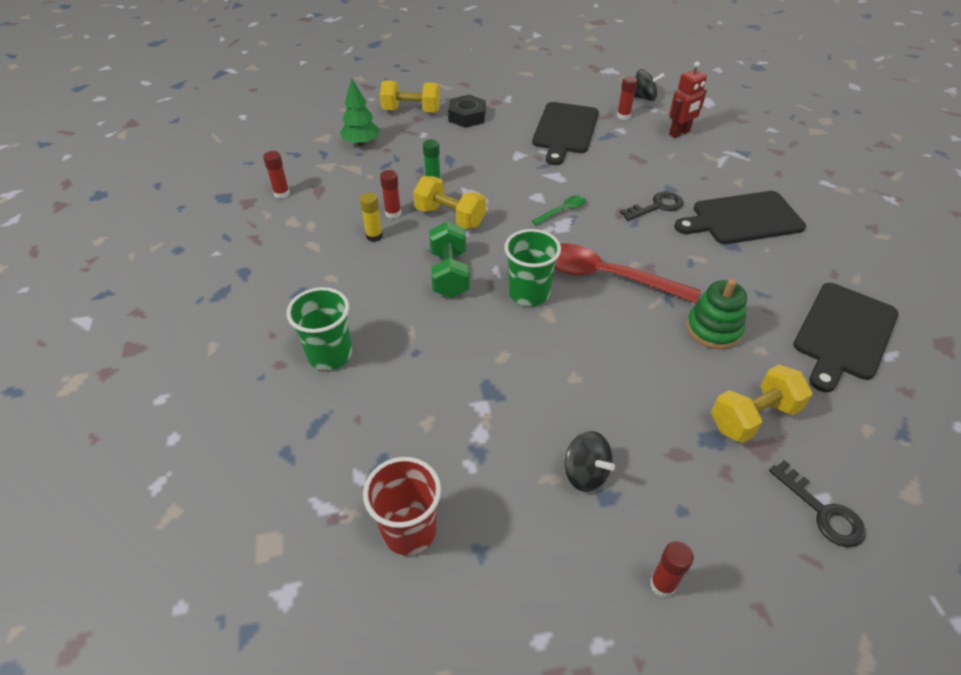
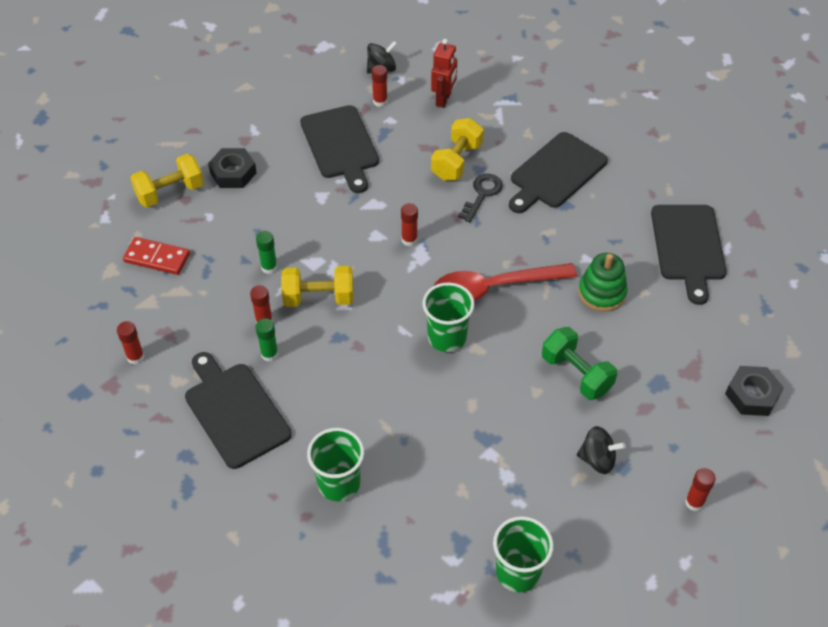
camera: 35 degrees left, 5 degrees up
green tree [340,77,379,146] -> red domino [123,237,190,275]
yellow glue stick [359,192,383,242] -> green glue stick [256,318,278,362]
red cup [363,457,441,555] -> green cup [493,516,554,592]
green dumbbell [429,221,470,298] -> green dumbbell moved to [542,327,617,400]
green spoon [532,195,586,225] -> red glue stick [401,203,418,246]
yellow dumbbell [711,365,812,443] -> yellow dumbbell moved to [431,118,484,181]
black key [769,460,865,547] -> black nut [725,366,784,416]
none -> black cutting board [185,352,292,469]

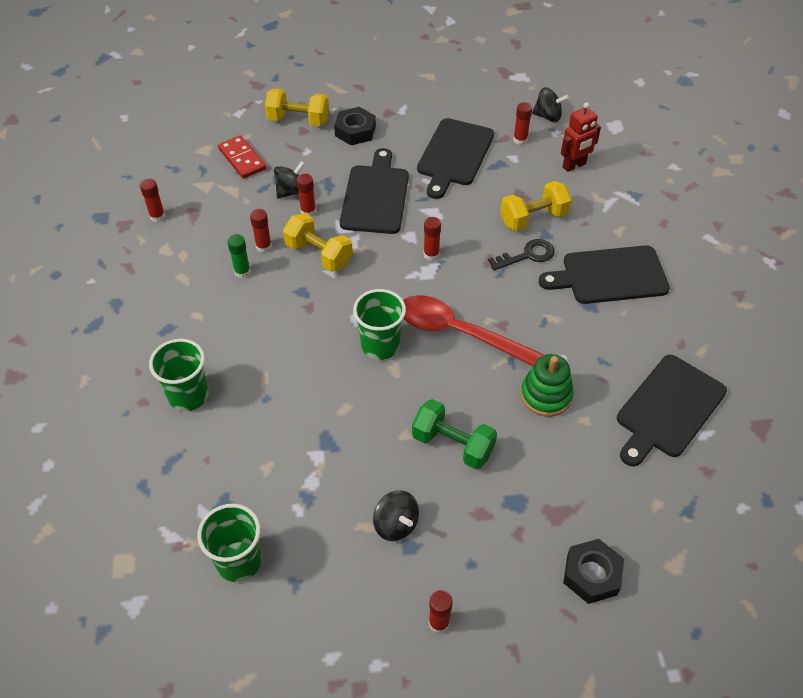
camera: 40 degrees right, 0 degrees up
black cutting board [185,352,292,469] -> black cutting board moved to [340,148,409,234]
green glue stick [256,231,278,274] -> red glue stick [297,174,316,216]
green dumbbell [542,327,617,400] -> green dumbbell turned 60 degrees counterclockwise [412,399,497,469]
none -> black spinning top [274,161,305,199]

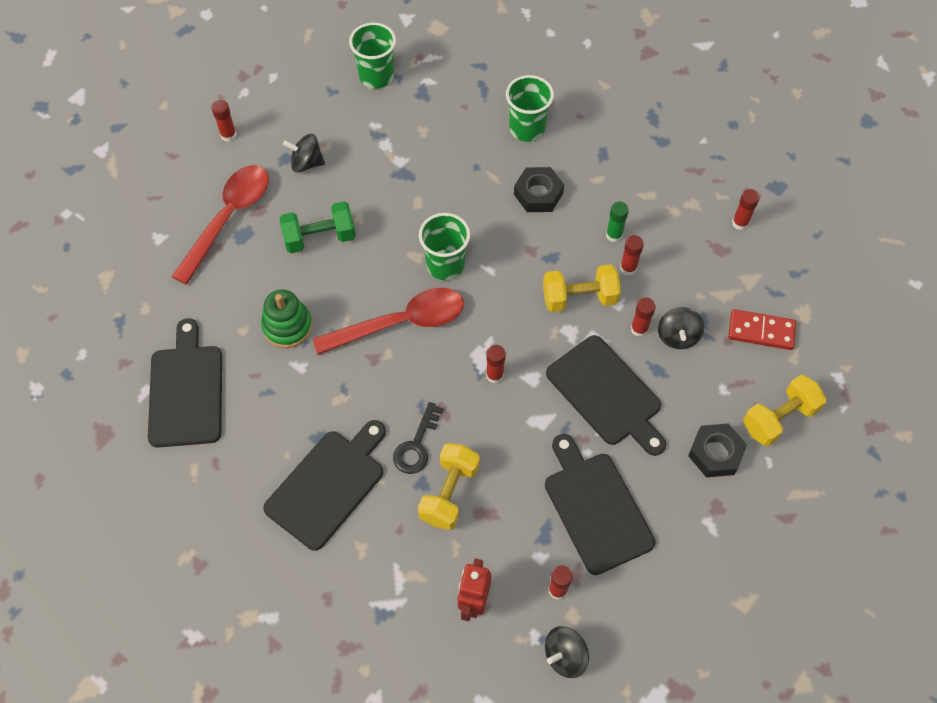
camera: 135 degrees right, 10 degrees up
black nut [563,539,624,604] -> black nut moved to [514,167,564,212]
none -> red spoon [172,165,269,285]

